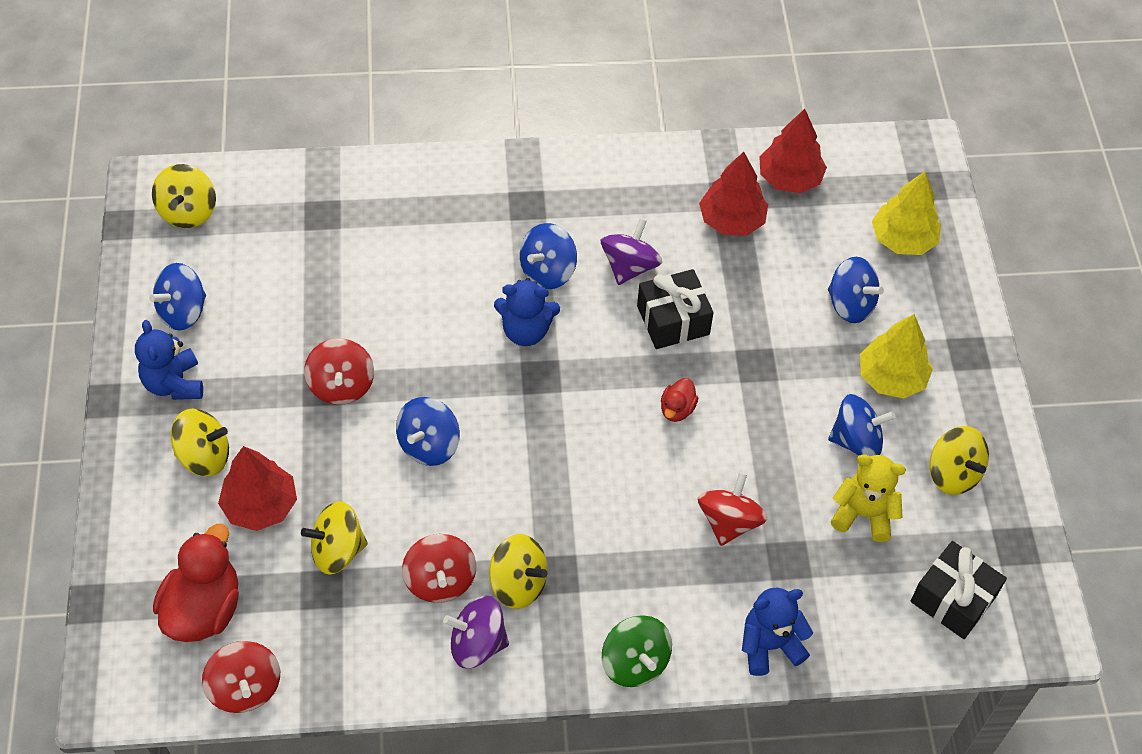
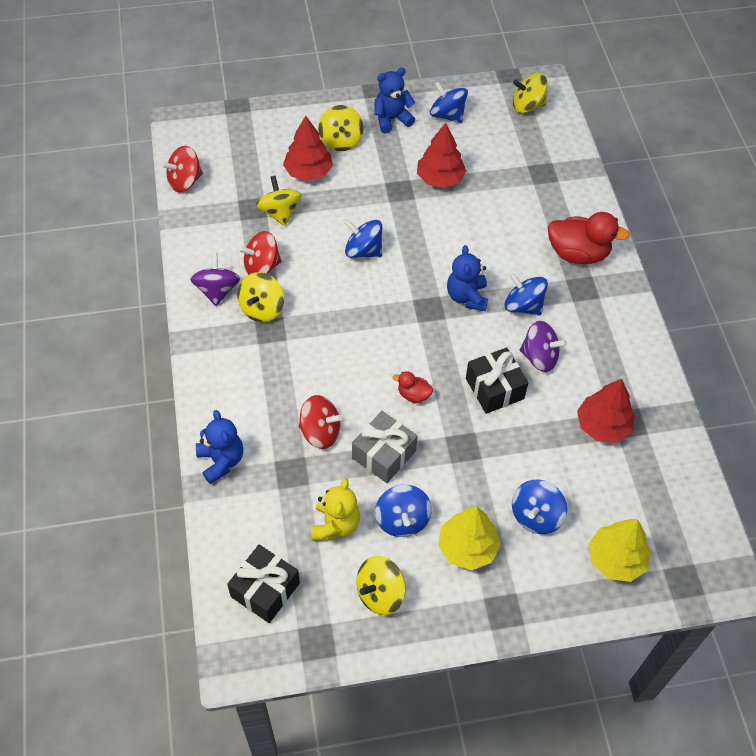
camera: 85 degrees right, 0 degrees up
red duck [153,524,239,642] -> red duck moved to [548,212,630,264]
red spinning top [304,338,374,405] -> none
green spinning top [602,615,672,687] -> none
red tree [759,109,827,193] -> red tree moved to [417,123,466,188]
none -> grey gift [352,411,418,483]

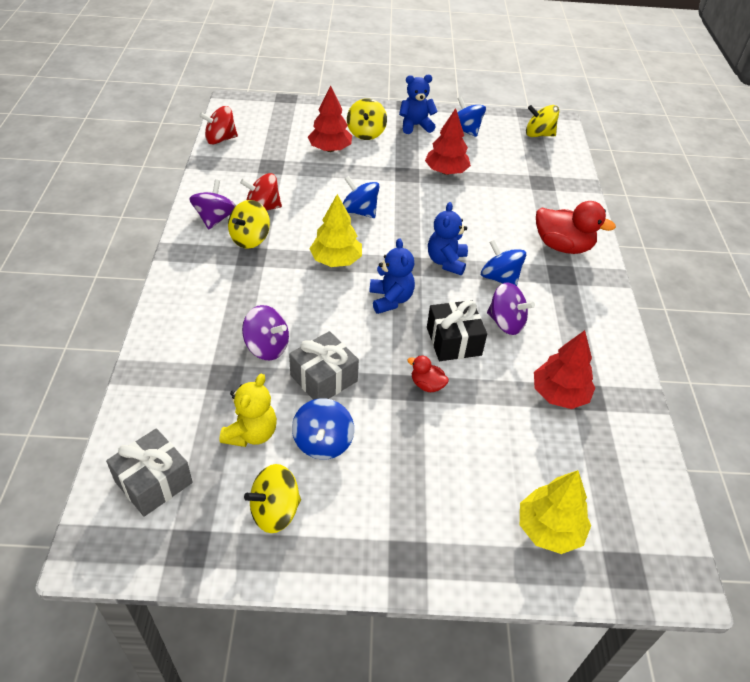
camera: 10 degrees right, 10 degrees down
blue teddy bear [196,410,243,484] -> blue teddy bear moved to [369,238,415,314]
black gift [227,544,300,623] -> grey gift [106,428,193,517]
yellow spinning top [256,176,302,226] -> none
red spinning top [299,395,343,449] -> purple spinning top [242,305,289,360]
red duck [393,371,433,403] -> red duck moved to [407,355,449,392]
yellow tree [439,506,501,570] -> yellow tree moved to [309,194,362,267]
blue spinning top [512,480,567,534] -> none

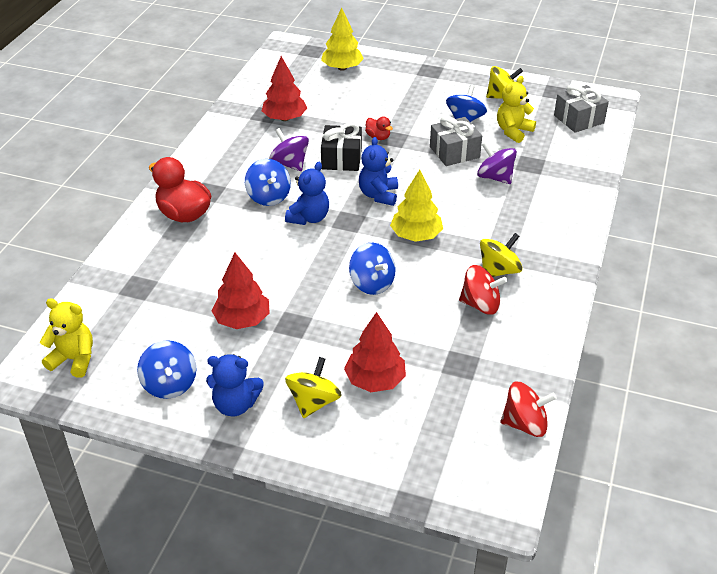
camera: 160 degrees left, 5 degrees down
purple spinning top [189,179,236,229] -> none
yellow spinning top [526,105,559,137] -> yellow teddy bear [40,298,93,378]

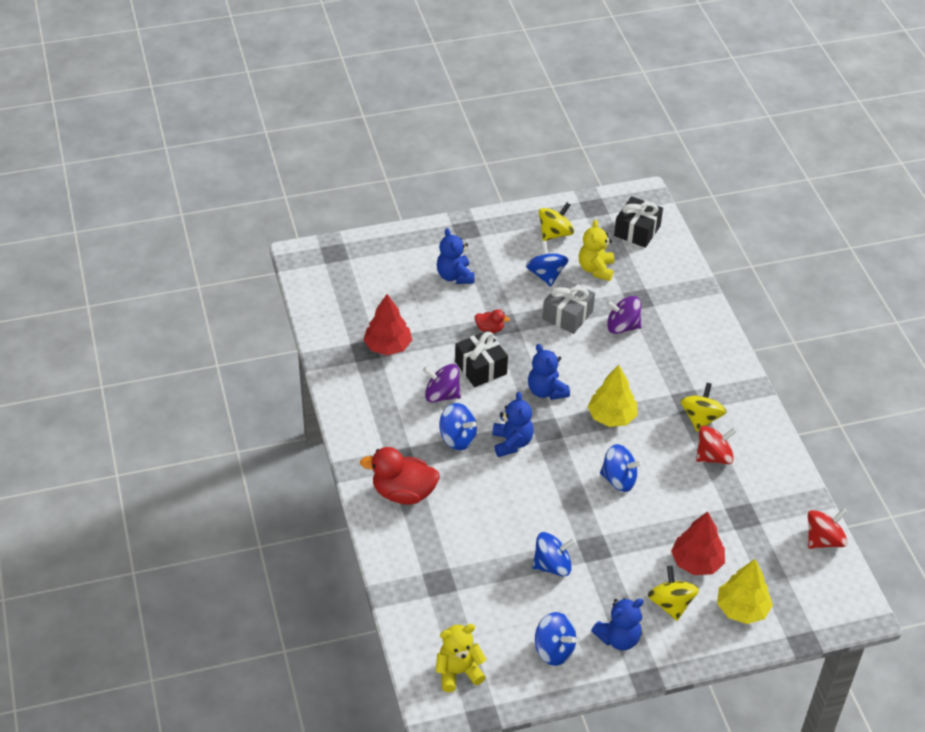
camera: 35 degrees left, 5 degrees up
red tree [211,253,270,329] -> blue spinning top [532,532,576,576]
yellow tree [321,7,364,71] -> yellow tree moved to [717,559,773,624]
grey gift [554,84,609,133] -> black gift [614,196,663,248]
none -> blue teddy bear [437,228,474,284]

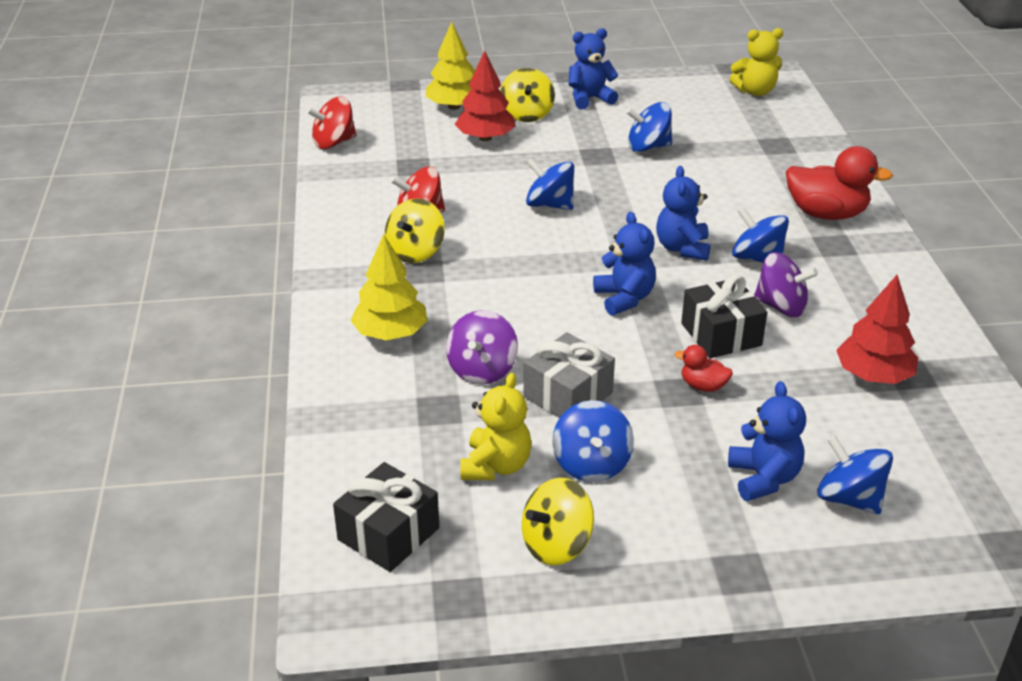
camera: 170 degrees left, 10 degrees down
blue spinning top [535,612,576,666] -> blue spinning top moved to [817,436,893,514]
yellow tree [588,365,638,427] -> yellow tree moved to [351,234,428,340]
purple spinning top [606,296,641,334] -> purple spinning top turned 90 degrees clockwise [446,310,518,385]

